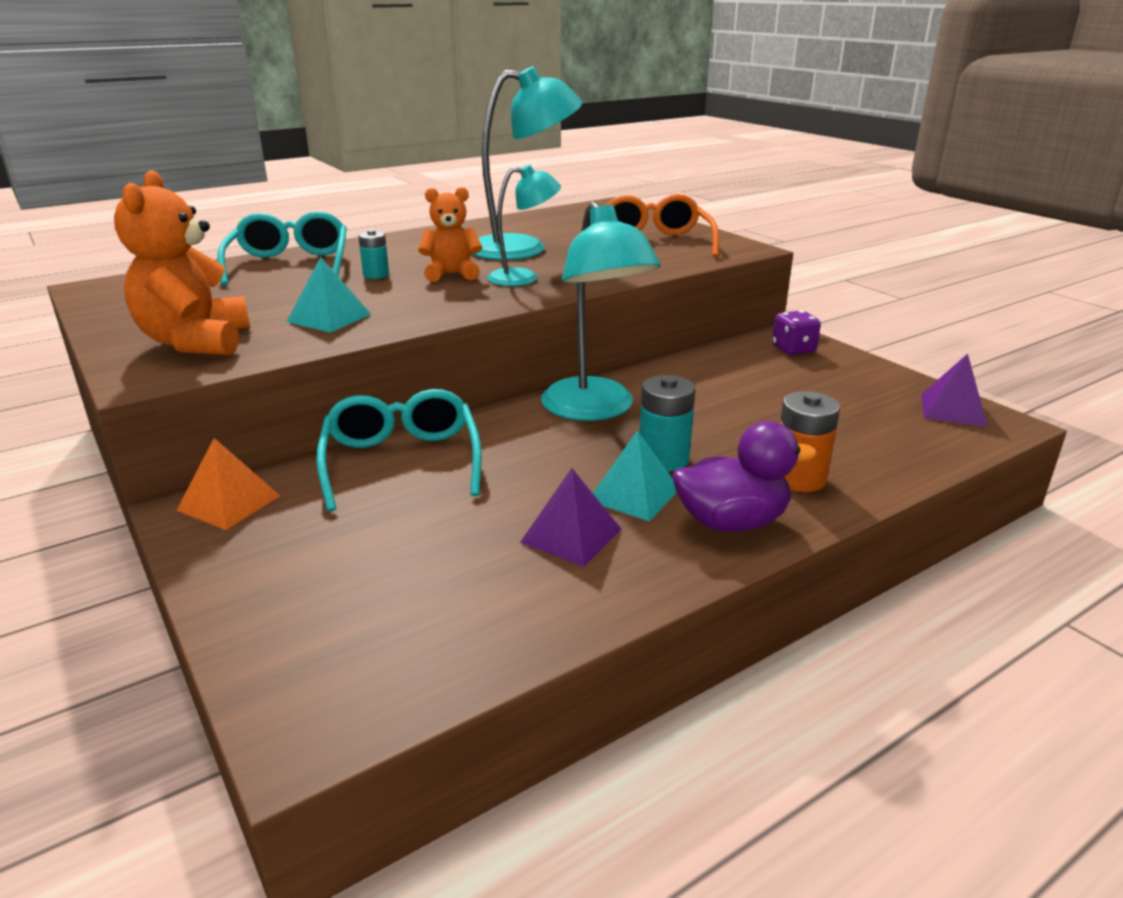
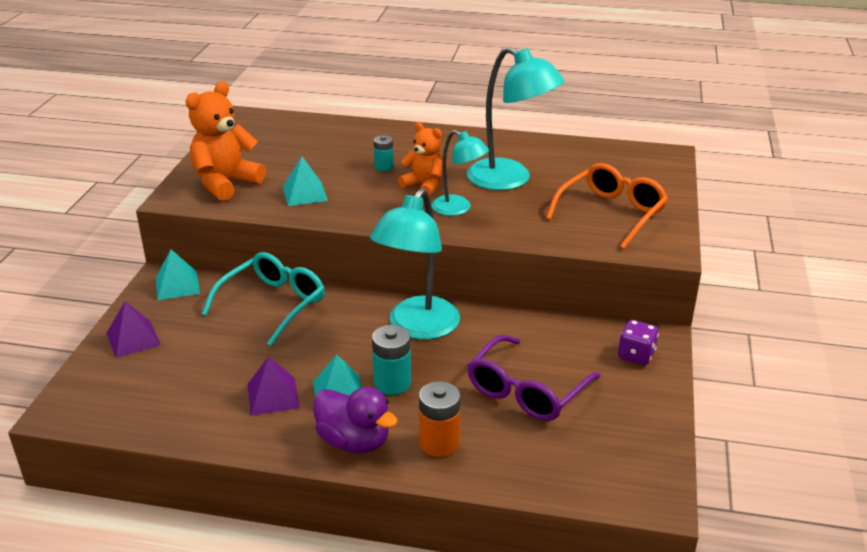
camera: 45 degrees right, 5 degrees up
orange pyramid [176,438,280,530] -> turquoise pyramid [156,249,200,300]
turquoise glasses [217,211,347,286] -> none
purple pyramid [921,354,988,427] -> purple pyramid moved to [106,301,161,358]
none -> purple glasses [467,335,601,421]

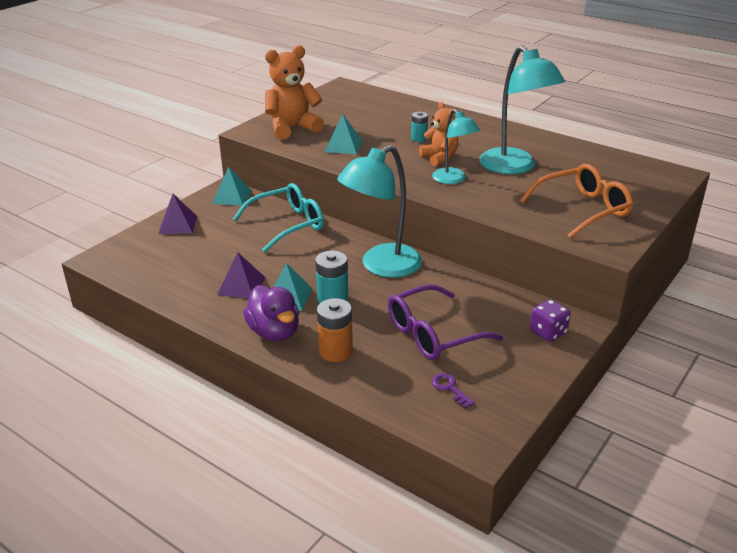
camera: 25 degrees right, 0 degrees up
none -> purple key [432,373,475,408]

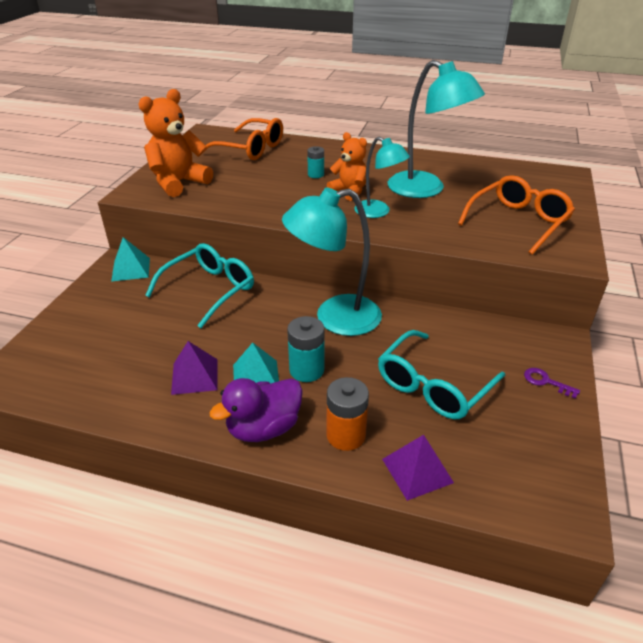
camera: 20 degrees left, 5 degrees up
purple pyramid [158,194,197,234] -> purple pyramid moved to [382,435,454,501]
purple duck [243,285,299,341] -> purple duck turned 105 degrees clockwise [209,378,303,442]
turquoise pyramid [325,114,362,154] -> none
turquoise lamp [337,145,422,278] -> turquoise lamp turned 45 degrees clockwise [282,187,382,336]
purple glasses [388,284,503,360] -> turquoise glasses [378,330,505,419]
purple key [432,373,475,408] -> purple key moved to [524,368,580,399]
purple dice [530,299,571,342] -> none
none -> orange glasses [204,118,283,160]

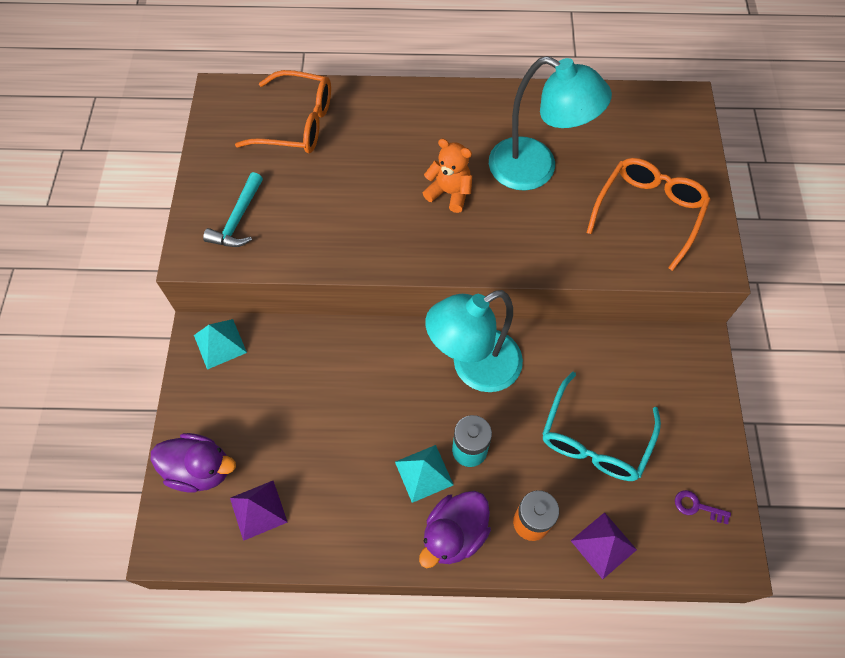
camera: 15 degrees left, 25 degrees up
orange teddy bear [138,89,213,197] -> turquoise hammer [203,172,263,247]
turquoise glasses [145,243,254,328] -> none
purple pyramid [171,341,218,395] -> purple pyramid moved to [230,481,288,541]
turquoise battery [307,146,324,178] -> none
turquoise lamp [354,137,410,218] -> none
purple key [524,368,580,399] -> purple key moved to [675,490,731,525]
none -> purple duck [151,433,236,493]

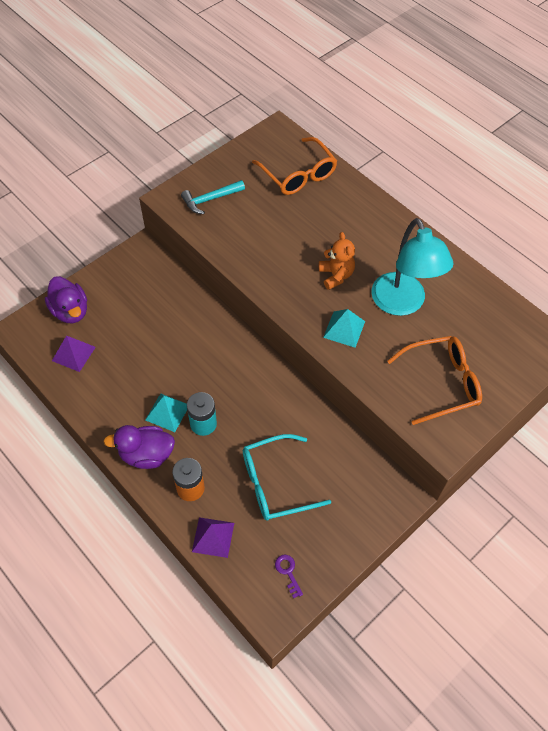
camera: 45 degrees right, 5 degrees down
turquoise pyramid [194,319,247,370] -> turquoise pyramid moved to [323,309,365,348]
turquoise lamp [425,290,523,392] -> none

